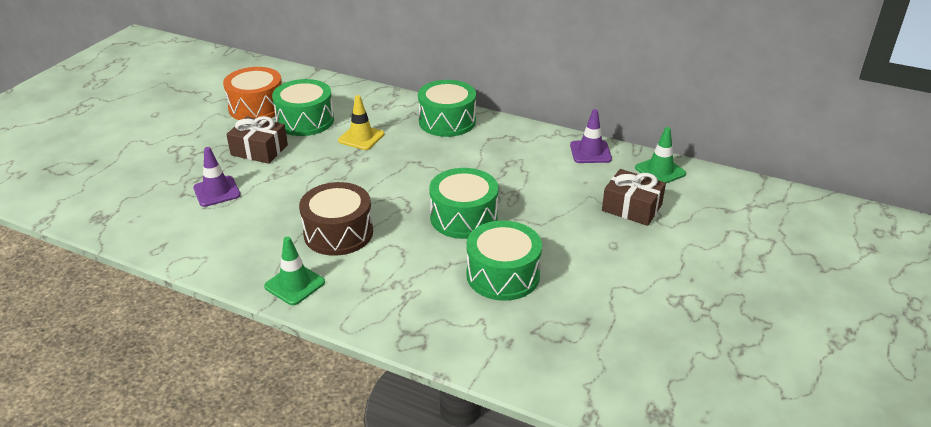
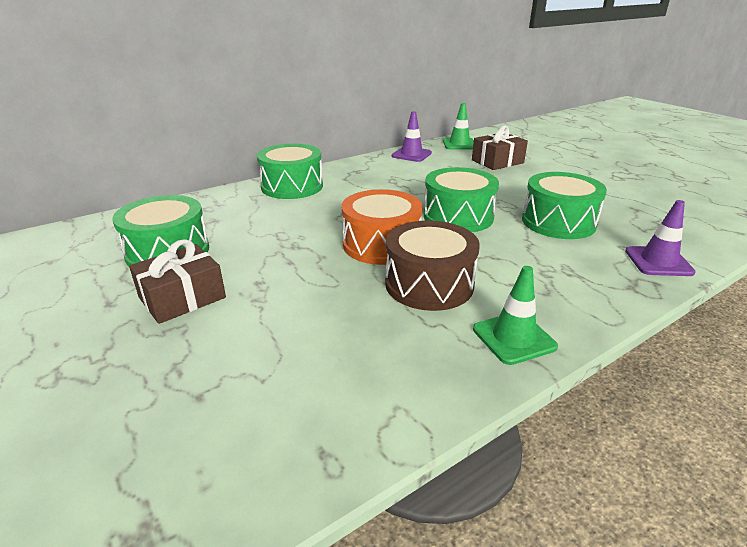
camera: 60 degrees left, 5 degrees down
purple traffic cone [193,147,241,207] -> purple traffic cone moved to [625,200,696,276]
orange drum [223,67,282,120] -> orange drum moved to [342,189,423,265]
yellow traffic cone [338,95,384,150] -> none

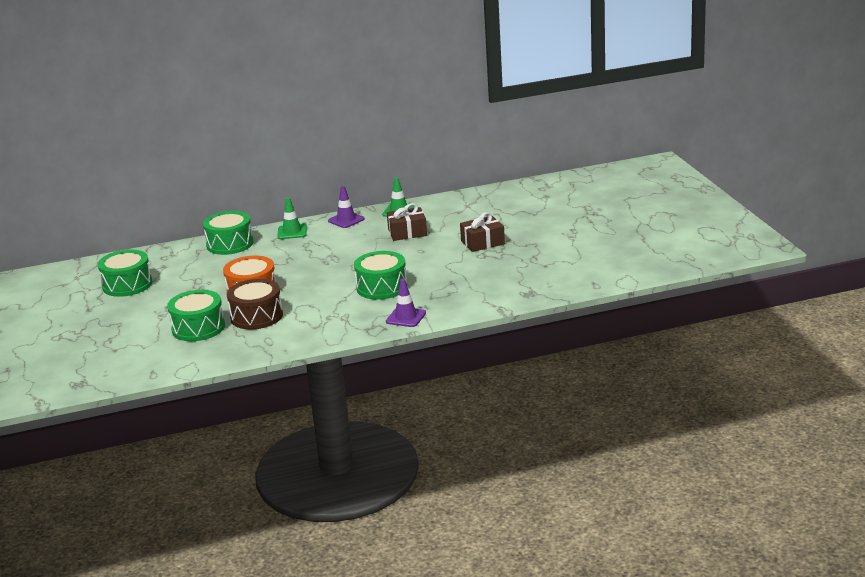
camera: 20 degrees right, 5 degrees down
brown gift [129,239,226,324] -> brown gift moved to [460,212,505,252]
green drum [423,167,499,232] -> green drum moved to [167,290,225,341]
green traffic cone [473,266,558,365] -> green traffic cone moved to [277,198,307,239]

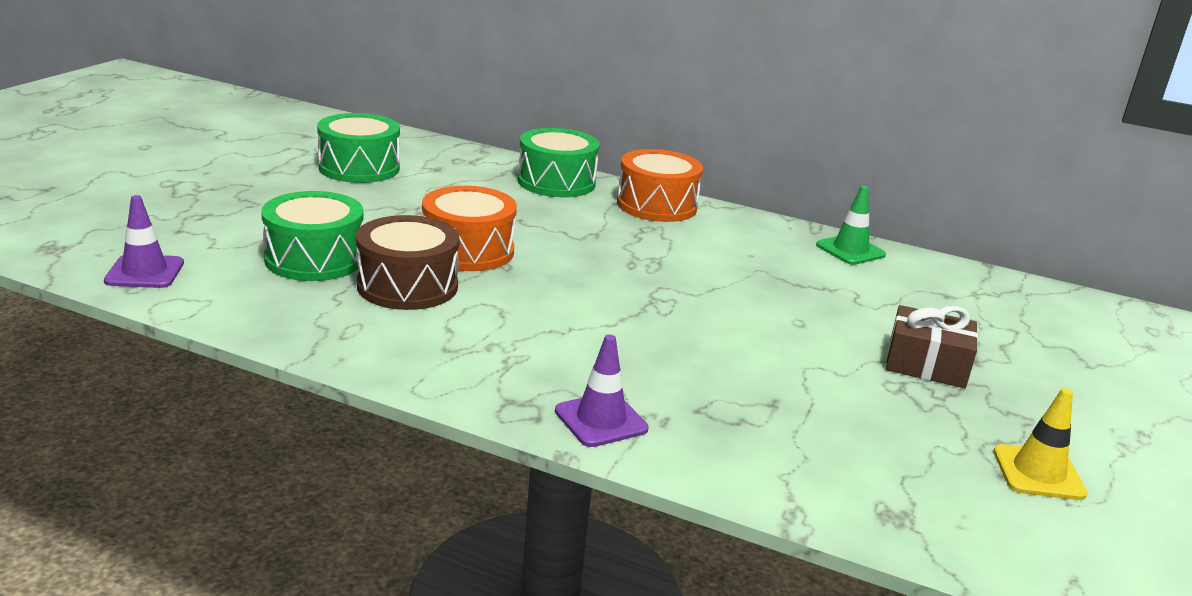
camera: 35 degrees right, 0 degrees up
green traffic cone [277,198,307,239] -> orange drum [617,149,703,222]
purple traffic cone [328,186,365,228] -> purple traffic cone moved to [104,195,184,288]
green drum [354,251,407,300] -> none
brown gift [387,203,427,241] -> none
none -> yellow traffic cone [993,388,1087,500]

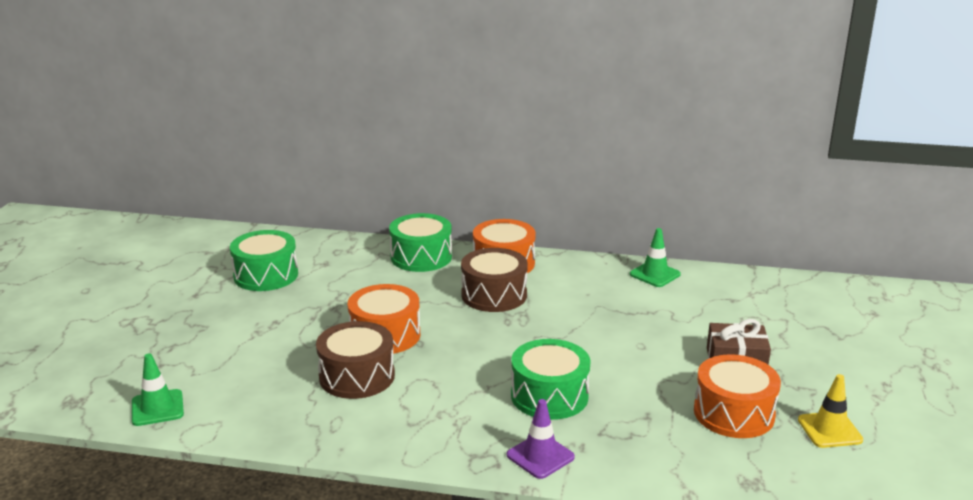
camera: 10 degrees left, 0 degrees up
purple traffic cone [104,195,184,288] -> green traffic cone [132,354,184,426]
green drum [261,191,364,281] -> green drum moved to [511,339,590,420]
none -> brown drum [461,248,528,312]
none -> orange drum [694,354,781,438]

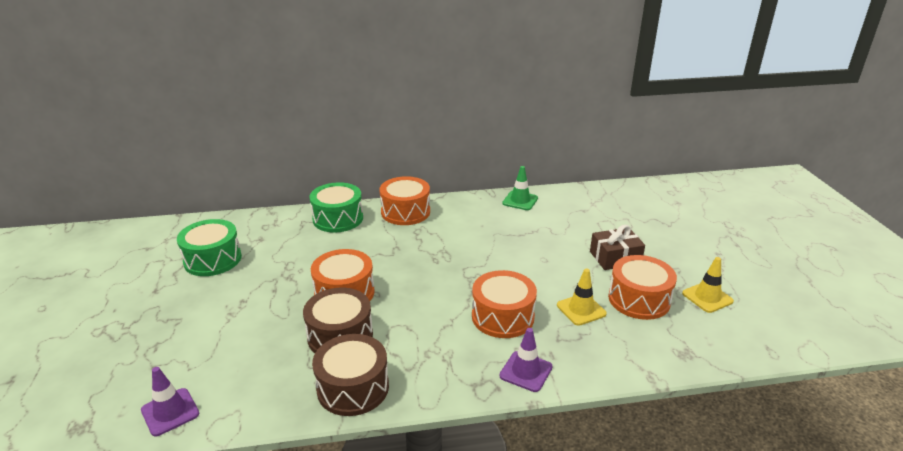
camera: 20 degrees left, 5 degrees up
green traffic cone [132,354,184,426] -> purple traffic cone [141,367,199,436]
brown drum [461,248,528,312] -> brown drum moved to [312,334,389,416]
green drum [511,339,590,420] -> orange drum [472,270,537,338]
none -> yellow traffic cone [557,269,607,326]

